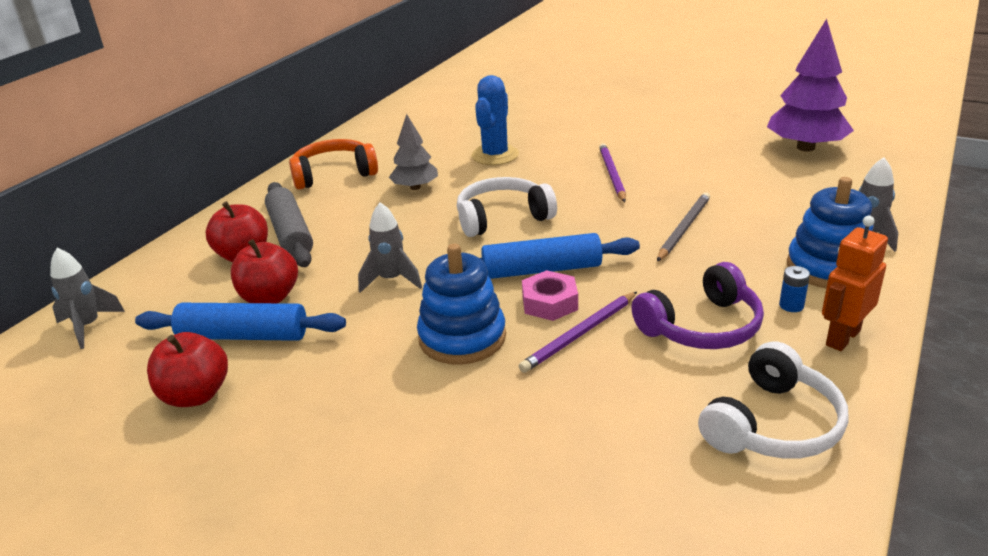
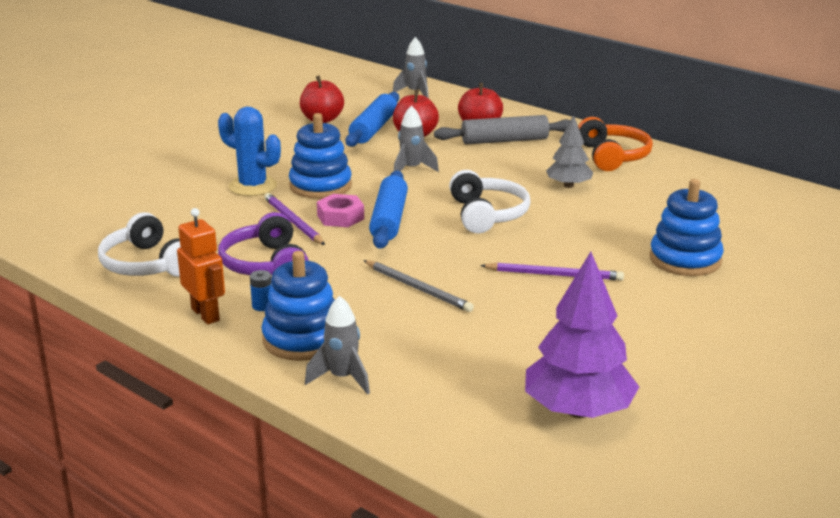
camera: 100 degrees right, 5 degrees down
blue cactus [471,75,519,165] -> blue cactus moved to [218,107,281,196]
none -> blue stacking toy [650,179,724,276]

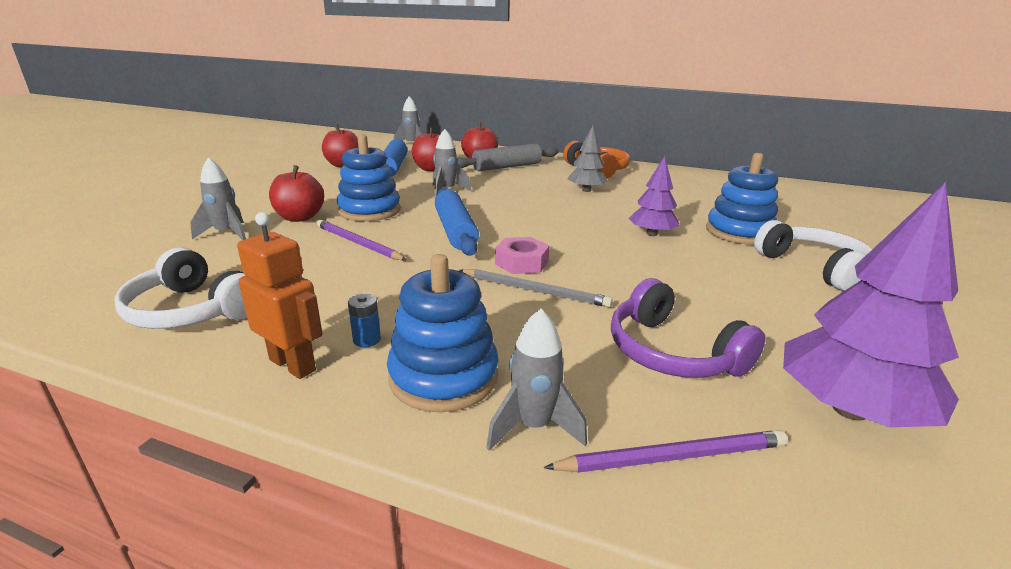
camera: 20 degrees left, 0 degrees up
blue cactus [218,107,281,196] -> red apple [269,165,324,222]
purple headphones [218,212,309,275] -> purple headphones moved to [611,278,765,378]
pink nut [317,194,364,227] -> pink nut moved to [495,237,550,274]
white headphones [449,170,531,233] -> white headphones moved to [754,220,872,291]
purple pencil [480,263,624,281] -> purple pencil moved to [544,430,788,473]
none -> grey rocket [190,157,246,240]
none -> purple tree [628,156,680,236]

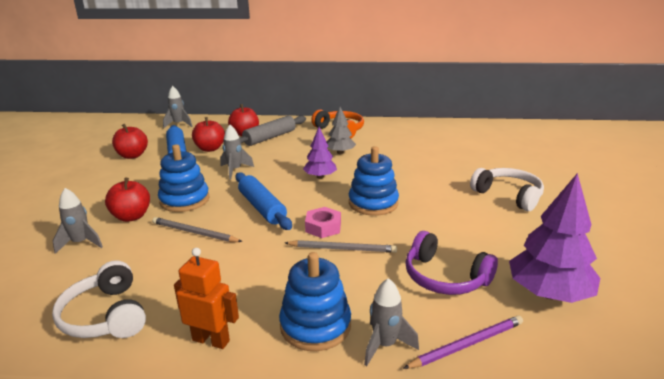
camera: 15 degrees left, 0 degrees up
white headphones [114,247,247,329] -> white headphones turned 45 degrees clockwise [52,260,146,338]
purple pencil [317,220,406,261] -> grey pencil [152,217,243,242]
blue battery [348,294,381,347] -> none
purple tree [628,156,680,236] -> purple tree moved to [303,127,337,179]
blue stacking toy [706,153,778,245] -> blue stacking toy moved to [349,146,399,216]

